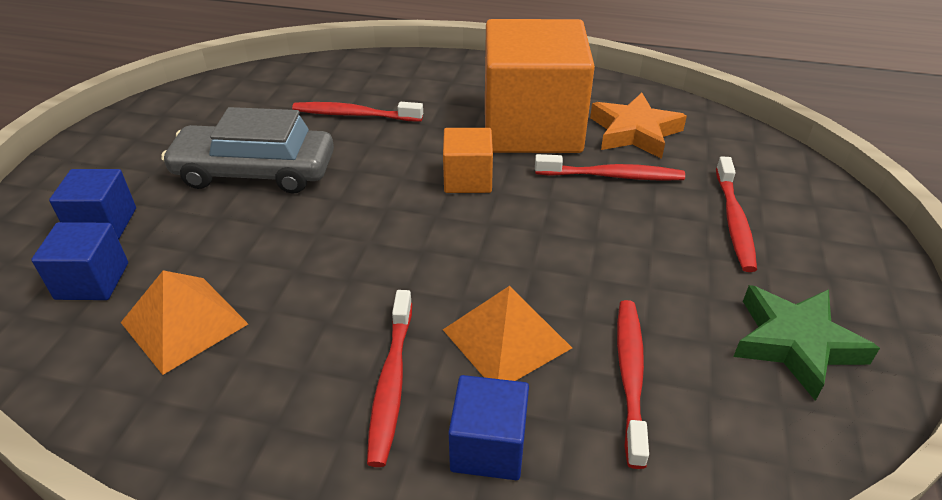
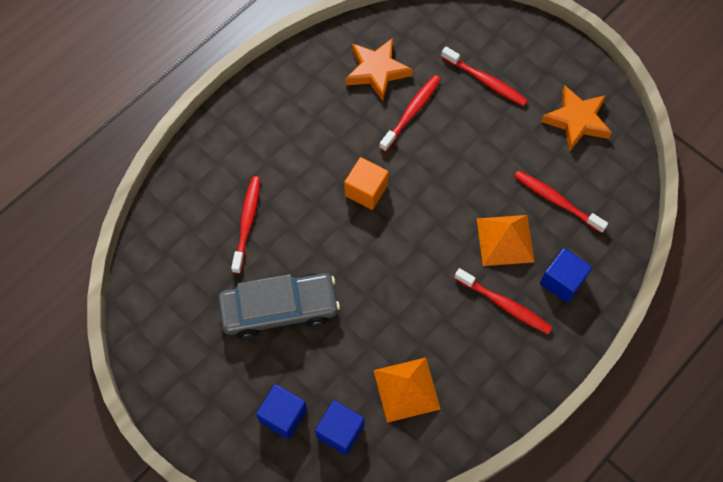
camera: 60 degrees left, 25 degrees up
grey car [161,107,334,194] -> grey car turned 135 degrees counterclockwise [218,273,340,339]
red toothbrush [292,102,423,122] -> red toothbrush turned 150 degrees clockwise [231,176,260,274]
orange cube [485,19,595,153] -> none
green star [733,285,880,401] -> orange star [541,85,612,151]

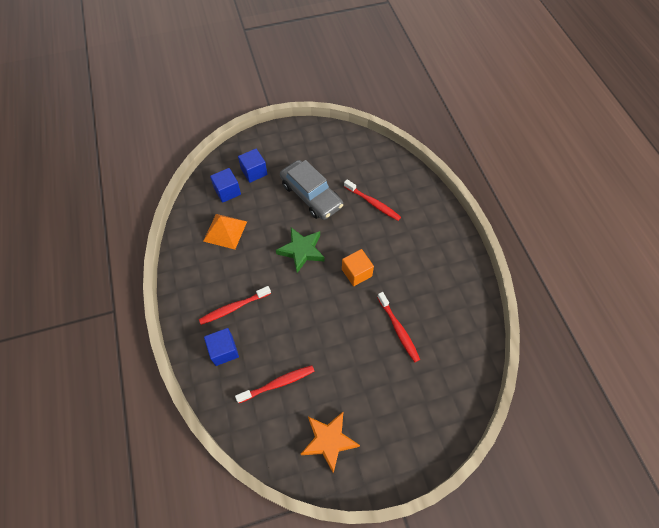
camera: 120 degrees right, 5 degrees down
grey car [218,273,340,339] -> grey car turned 60 degrees counterclockwise [280,160,343,220]
orange star [345,38,413,101] -> none
red toothbrush [441,47,528,106] -> none
orange pyramid [477,215,535,266] -> none
none -> green star [276,227,325,273]

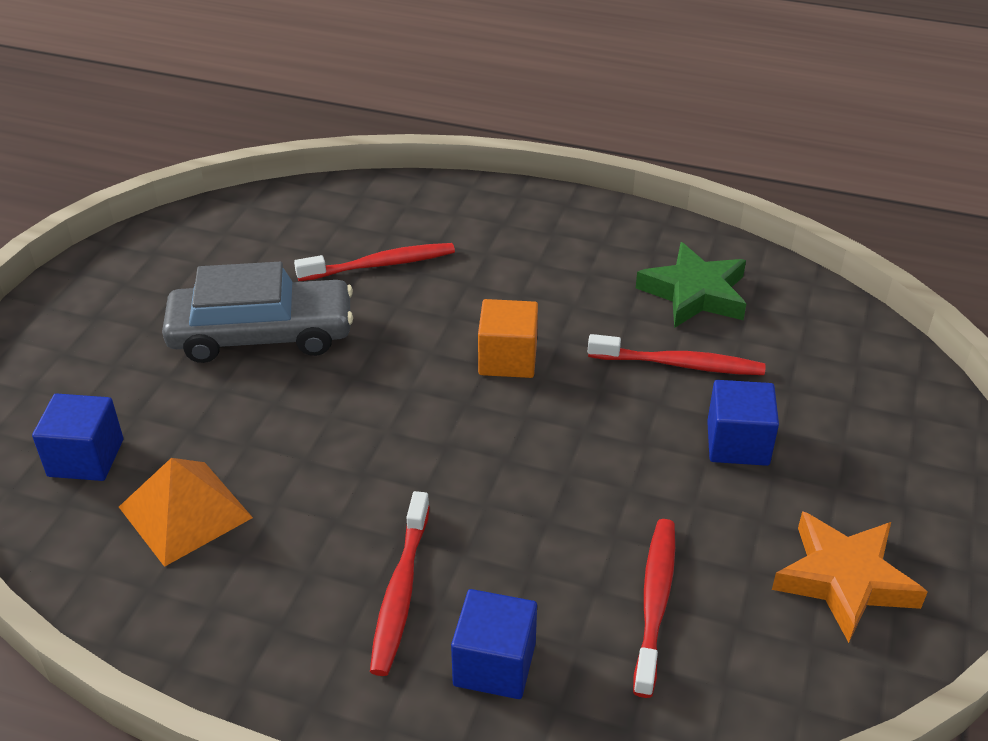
camera: 55 degrees left, 20 degrees down
blue cube [238,149,268,183] -> blue cube moved to [707,380,779,466]
green star [276,227,325,273] -> green star moved to [636,242,746,328]

